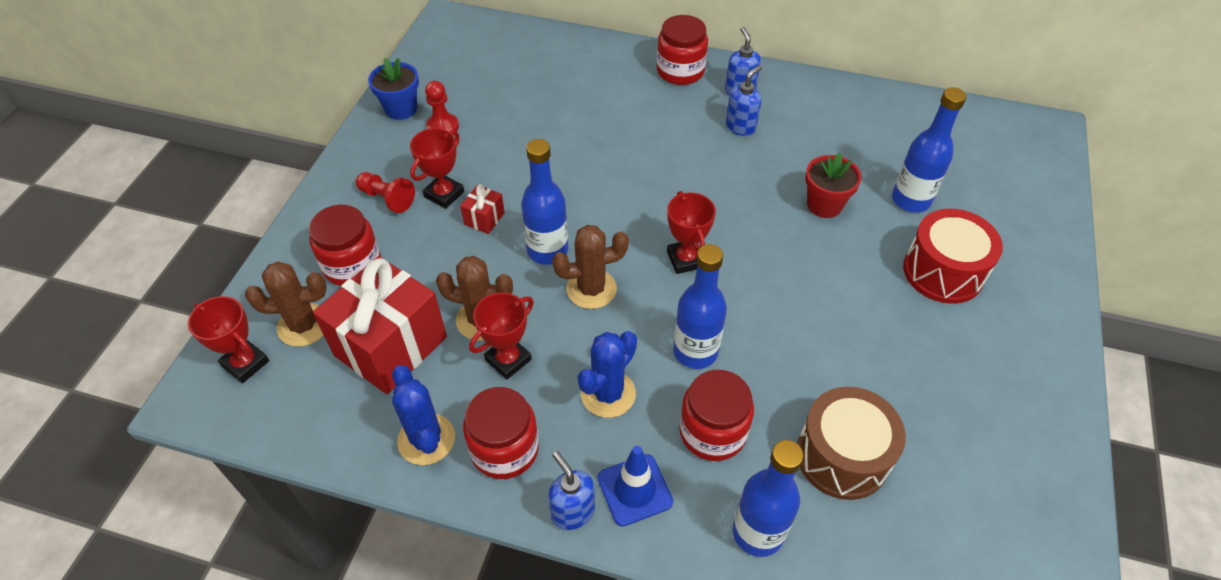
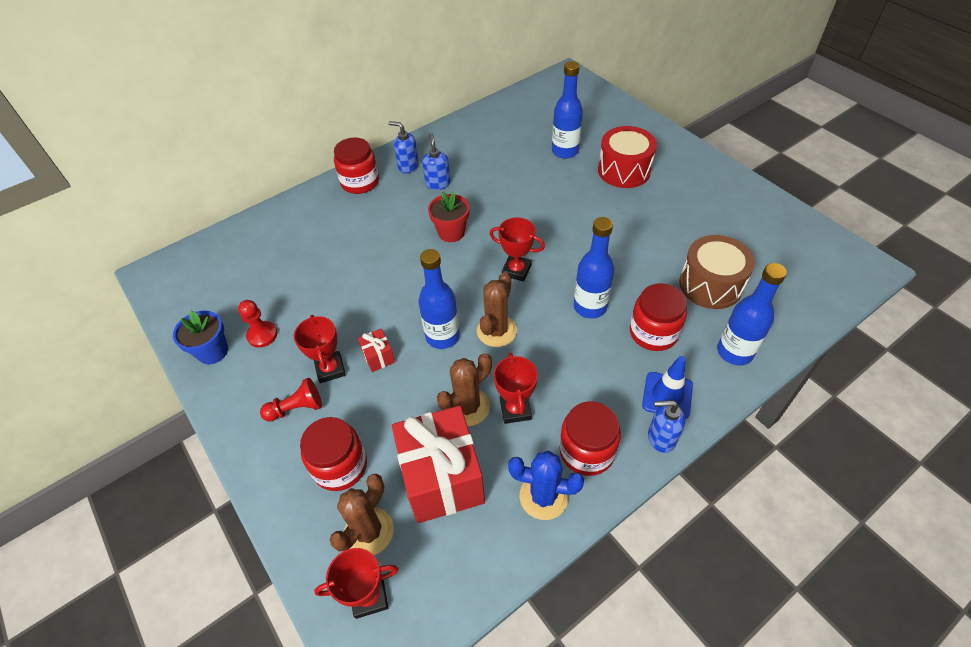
camera: 50 degrees left, 0 degrees up
blue cactus [578,331,637,418] -> none
red flower pot [805,153,862,218] -> red flower pot moved to [428,192,469,242]

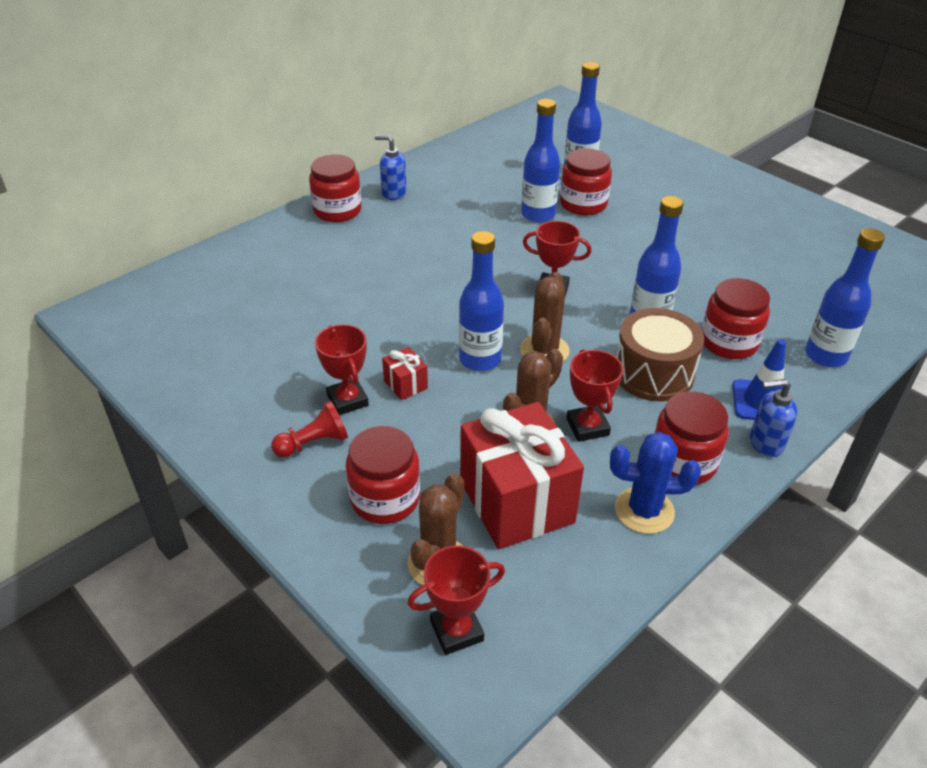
camera: 10 degrees left, 10 degrees down
blue flower pot [173,310,228,364] -> none
red pawn [238,300,277,348] -> none
blue soap dispenser [422,133,450,190] -> none
red flower pot [428,192,469,242] -> none
red drum [598,126,657,188] -> none
brown drum [679,235,755,309] -> brown drum moved to [616,308,704,401]
none -> blue bottle [521,99,560,223]
none -> red jar [560,148,612,215]

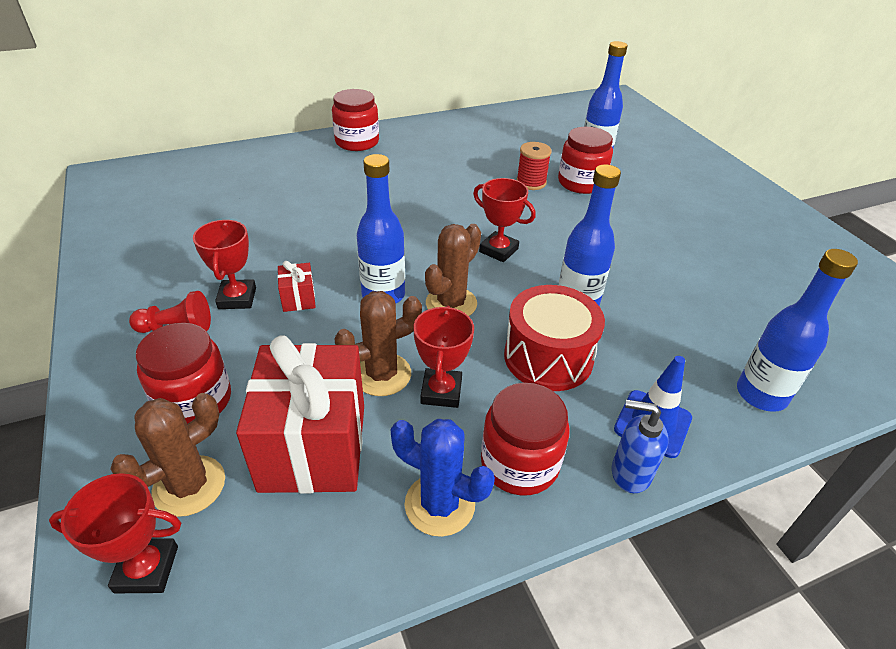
camera: 20 degrees right, 0 degrees up
blue soap dispenser [375,135,407,200] -> none
blue bottle [521,99,560,223] -> red spool [517,142,552,190]
brown drum [616,308,704,401] -> red drum [504,285,605,391]
red jar [702,278,770,359] -> none

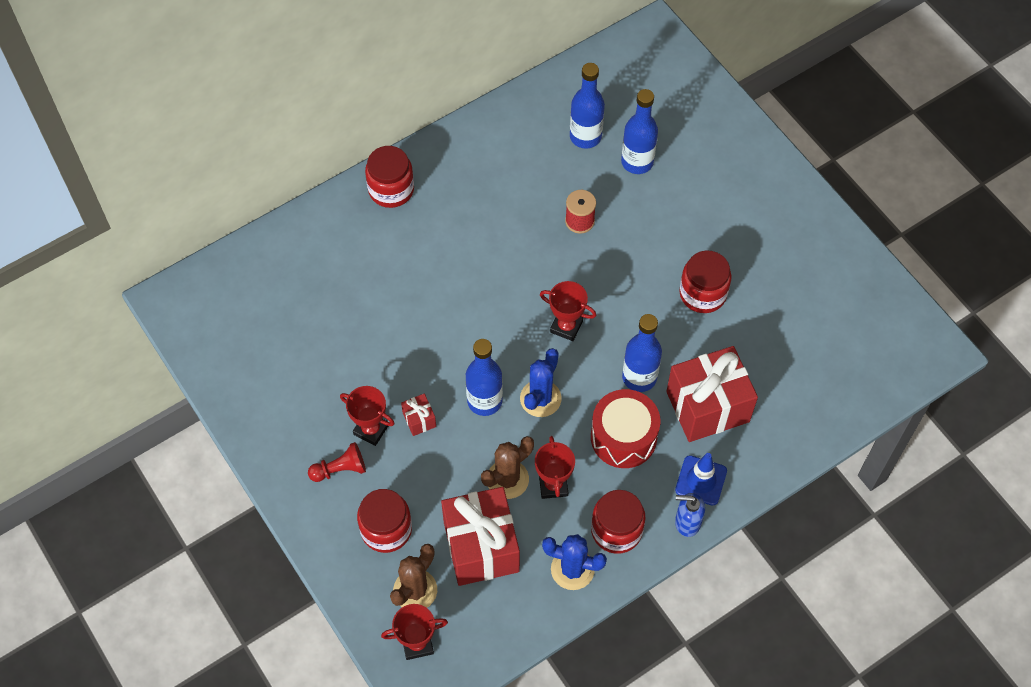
camera: 10 degrees left, 20 degrees up
red trophy [193,220,256,309] -> red trophy turned 45 degrees counterclockwise [340,386,395,446]
brown cactus [425,224,481,316] -> blue cactus [520,348,562,417]
red jar [558,127,613,194] -> red jar moved to [679,251,732,313]
blue bottle [737,249,858,412] -> blue bottle moved to [570,63,605,149]
none -> red gift [666,346,758,442]

